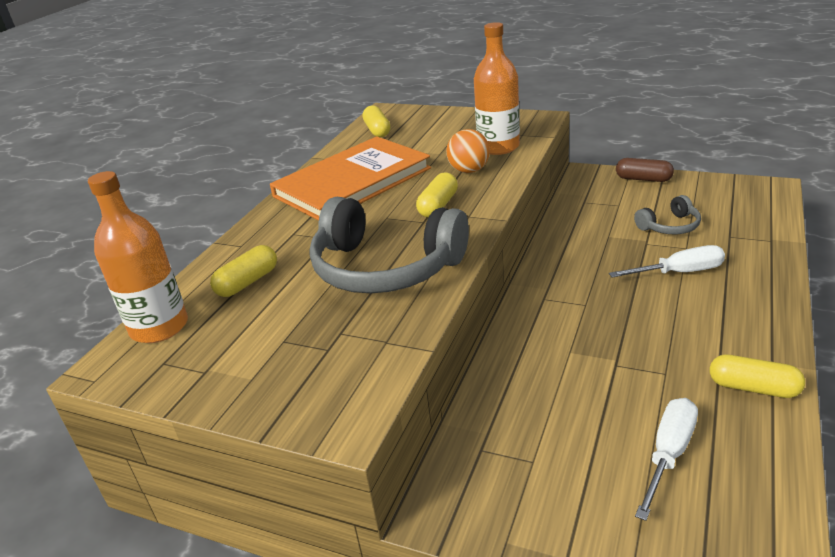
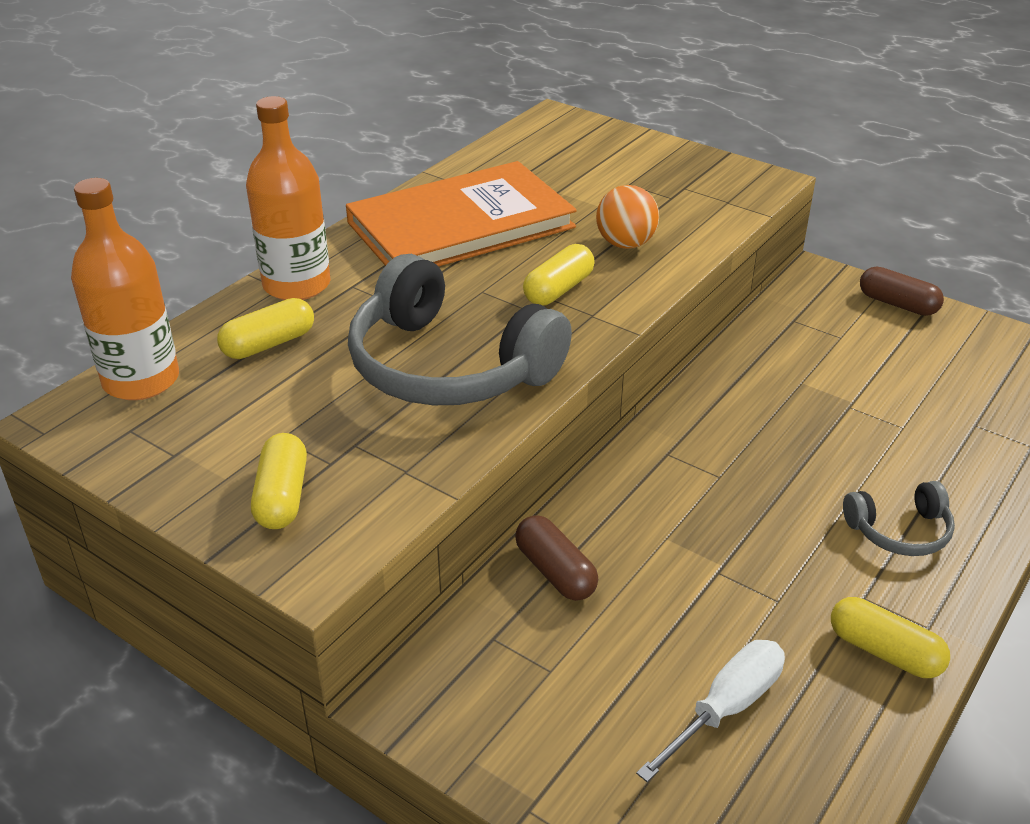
camera: 10 degrees right, 5 degrees up
yellow capsule [363,105,391,137] -> yellow capsule moved to [251,433,307,529]
orange bottle [474,22,520,155] -> orange bottle moved to [246,96,331,300]
white screwdriver [609,245,725,278] -> none
grey headphones [634,195,701,234] -> grey headphones moved to [843,481,955,556]
none -> brown capsule [515,515,598,601]

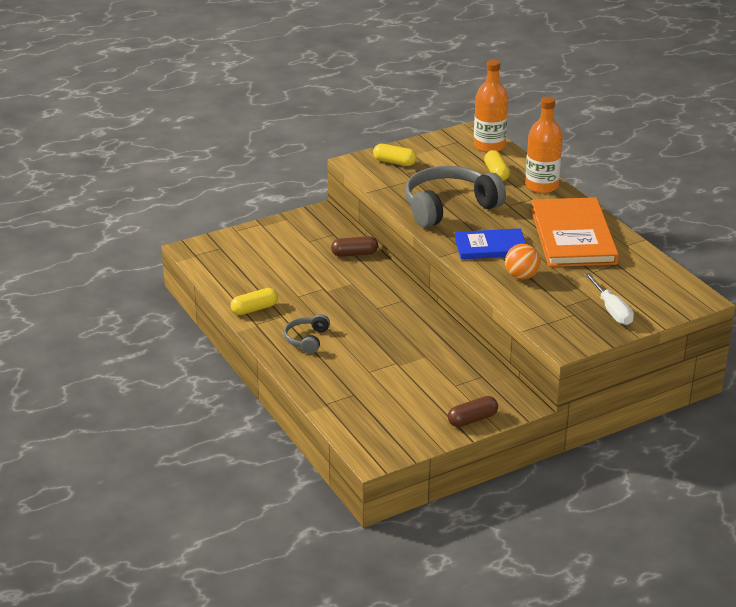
camera: 115 degrees right, 5 degrees down
yellow capsule [523,244,595,306] -> blue book [455,228,526,259]
white screwdriver [636,640,785,782] -> white screwdriver moved to [584,273,634,325]

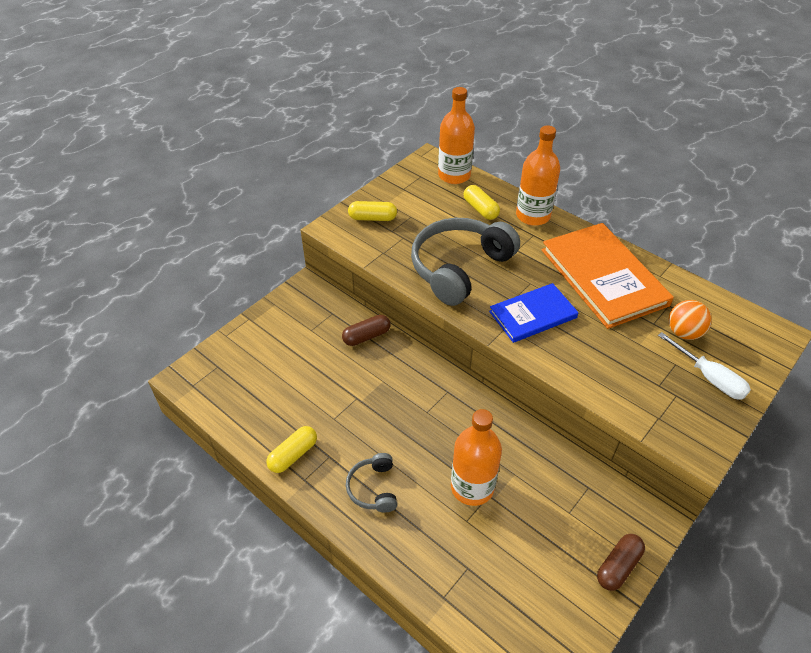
camera: 20 degrees left, 15 degrees up
orange ball [505,244,541,279] -> orange ball moved to [669,300,712,340]
none -> orange bottle [451,409,502,506]

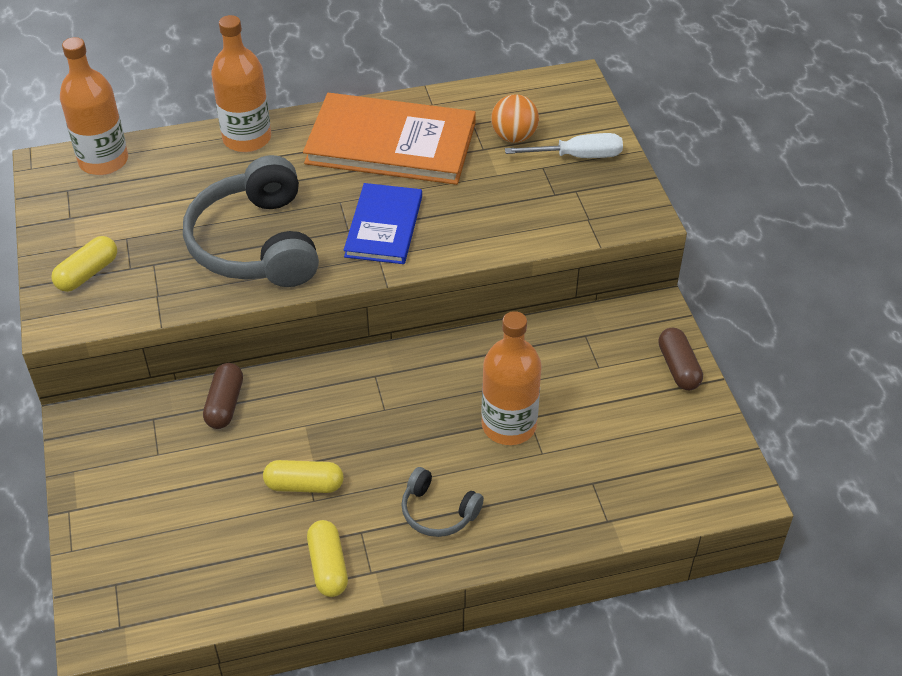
camera: 55 degrees left, 0 degrees up
yellow capsule [463,185,500,220] -> yellow capsule moved to [263,460,344,493]

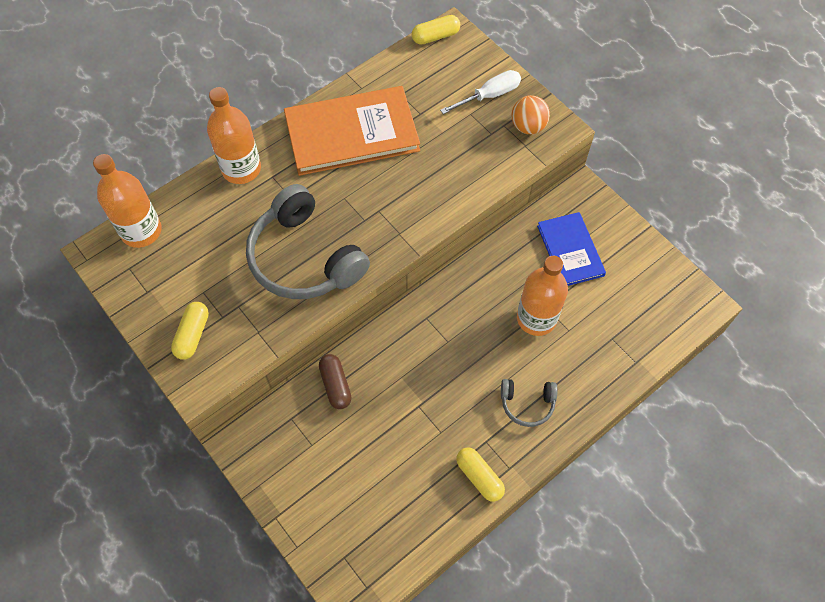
camera: 25 degrees left, 15 degrees up
yellow capsule [263,460,344,493] -> yellow capsule moved to [412,15,460,45]
blue book [344,183,422,264] -> blue book moved to [537,212,606,286]
orange ball [491,94,539,143] -> orange ball moved to [511,95,550,134]
brown capsule [658,328,703,390] -> none

